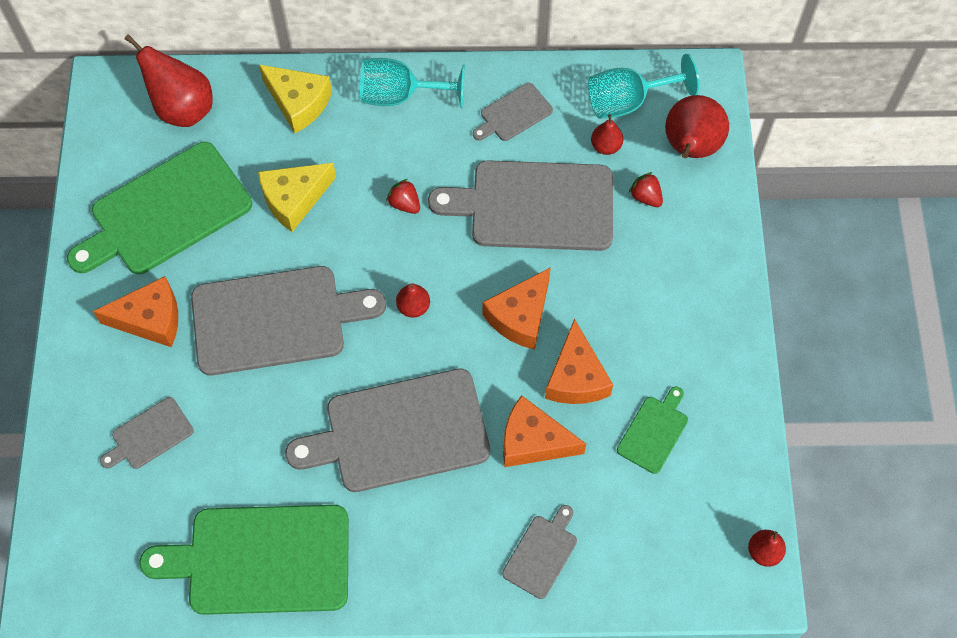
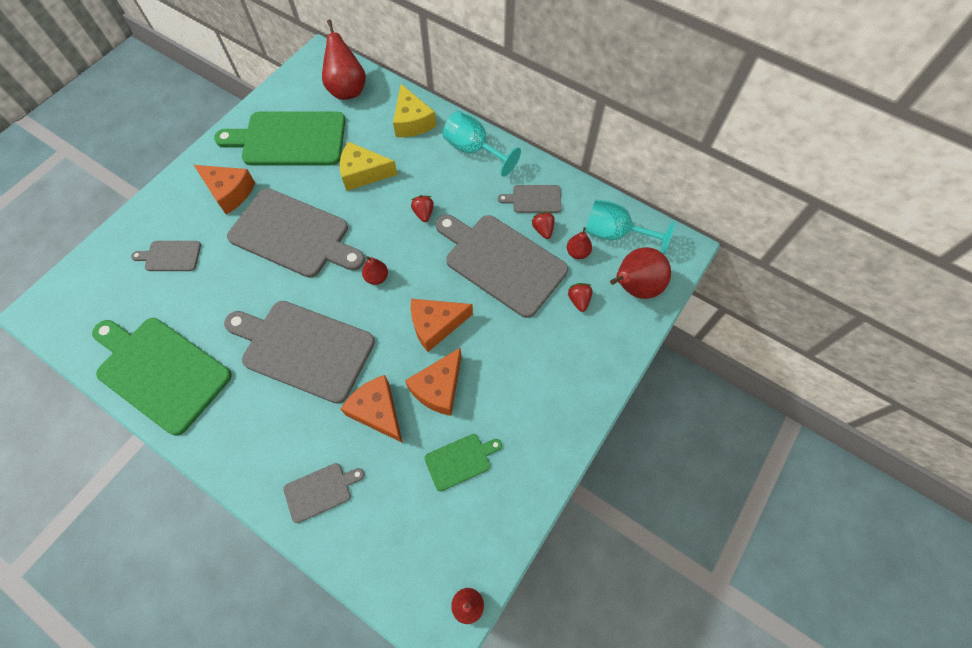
camera: 35 degrees right, 0 degrees up
none -> red strawberry [532,212,555,239]

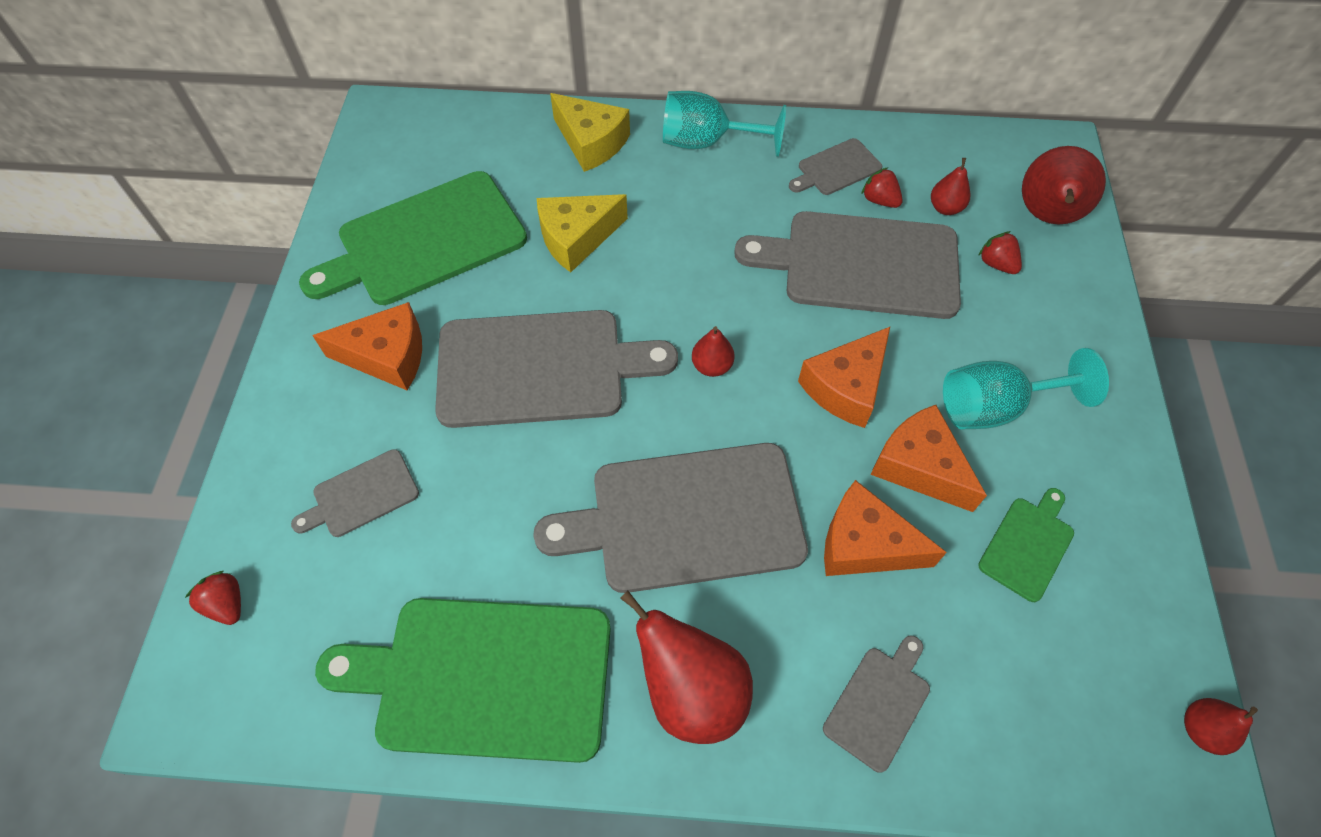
camera: 30 degrees left, 5 degrees down
red pear [322,20,366,100] -> red pear moved to [620,590,753,744]
orange cheese [405,347,461,416] -> orange cheese turned 135 degrees clockwise [870,405,987,512]
red strawberry [411,195,434,222] -> red strawberry moved to [185,571,241,625]
turquoise goblet [585,199,675,254] -> turquoise goblet moved to [943,348,1109,430]

